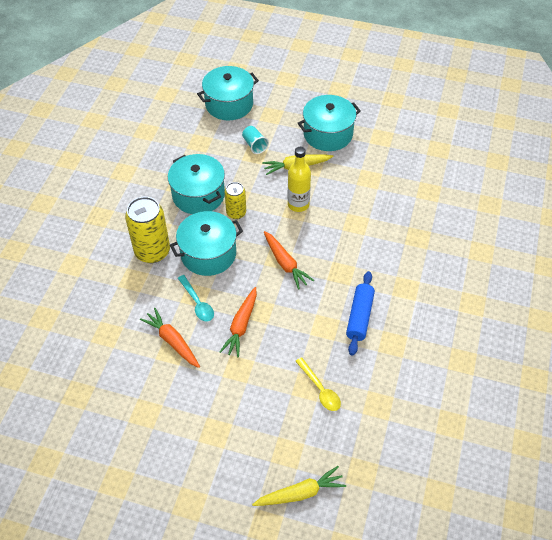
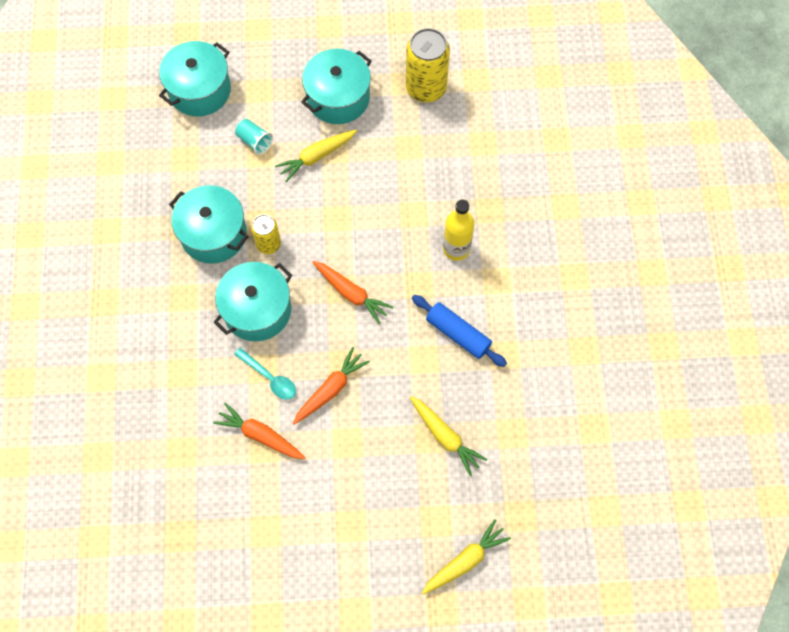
camera: 20 degrees left, 15 degrees up
yellow can [125,197,170,263] -> yellow can moved to [406,28,450,102]
orange carrot [220,287,257,357] -> orange carrot turned 135 degrees counterclockwise [293,347,370,424]
yellow bottle [288,147,311,212] -> yellow bottle moved to [443,199,475,261]
yellow spoon [295,357,341,411] -> yellow carrot [410,396,488,476]
blue rolling pin [346,271,375,356] -> blue rolling pin turned 45 degrees counterclockwise [412,295,507,367]

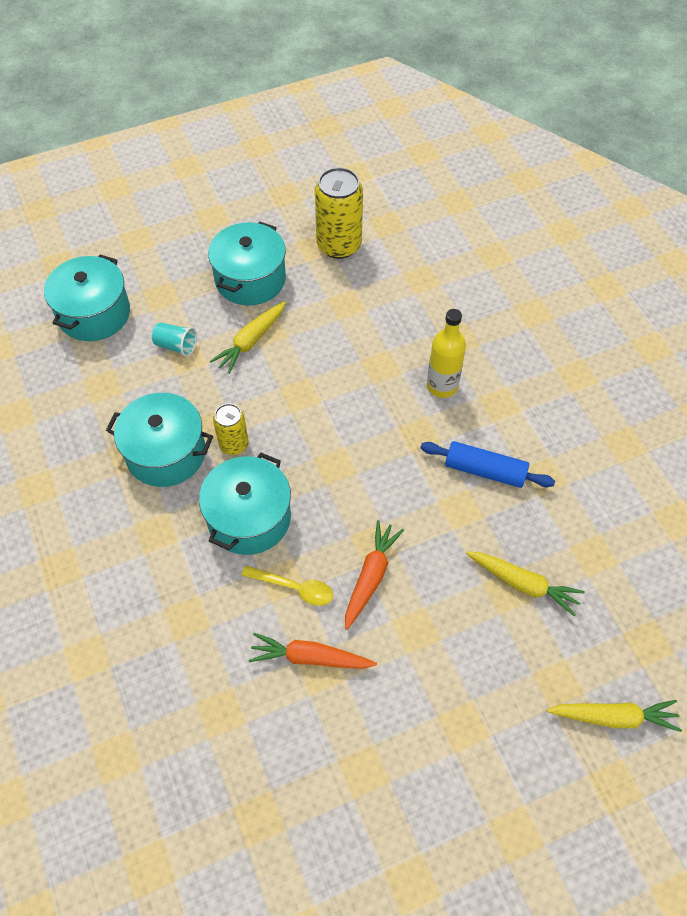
camera: 20 degrees left, 10 degrees down
turquoise spoon [234,348,296,400] -> yellow spoon [242,565,333,606]
orange carrot [312,261,393,324] -> none
yellow carrot [422,519,511,595] -> yellow carrot turned 60 degrees clockwise [547,700,682,732]

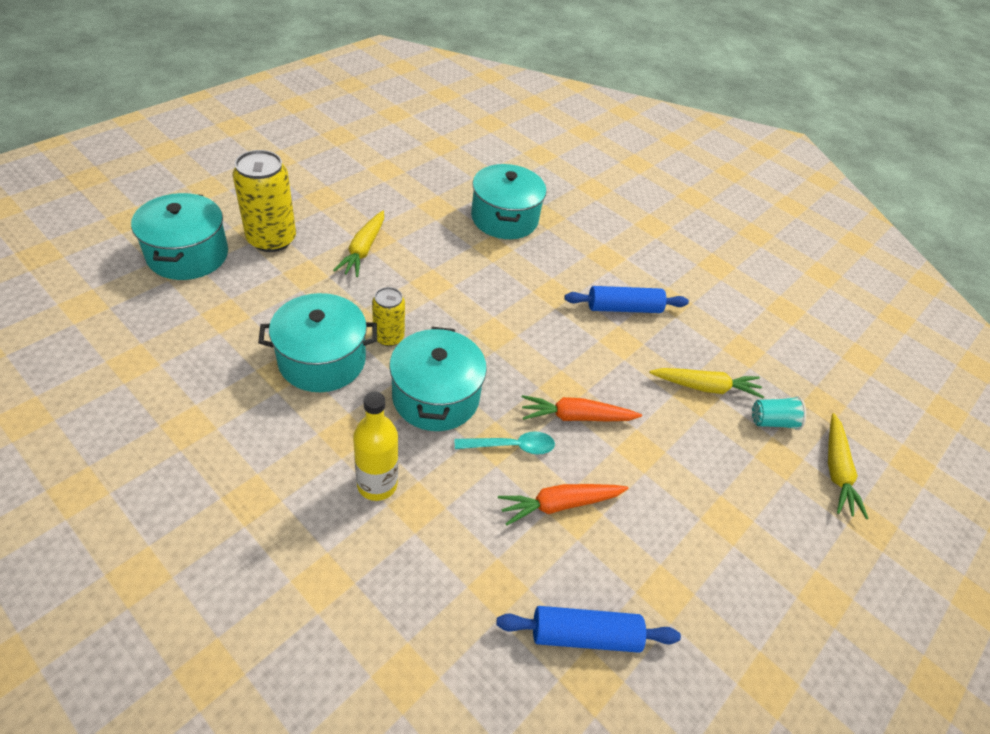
camera: 30 degrees left, 10 degrees down
turquoise cup [152,322,197,357] -> turquoise cup moved to [752,396,806,430]
turquoise pot [208,222,286,305] -> turquoise pot moved to [471,164,546,239]
yellow spoon [242,565,333,606] -> turquoise spoon [455,431,555,455]
yellow can [315,167,363,259] -> yellow can moved to [233,150,296,252]
orange carrot [345,520,404,630] -> orange carrot turned 90 degrees counterclockwise [522,395,642,421]
yellow bottle [427,309,466,398] -> yellow bottle moved to [353,391,398,501]
yellow carrot [547,700,682,732] -> yellow carrot turned 120 degrees clockwise [828,413,869,519]
none -> blue rolling pin [496,606,681,653]

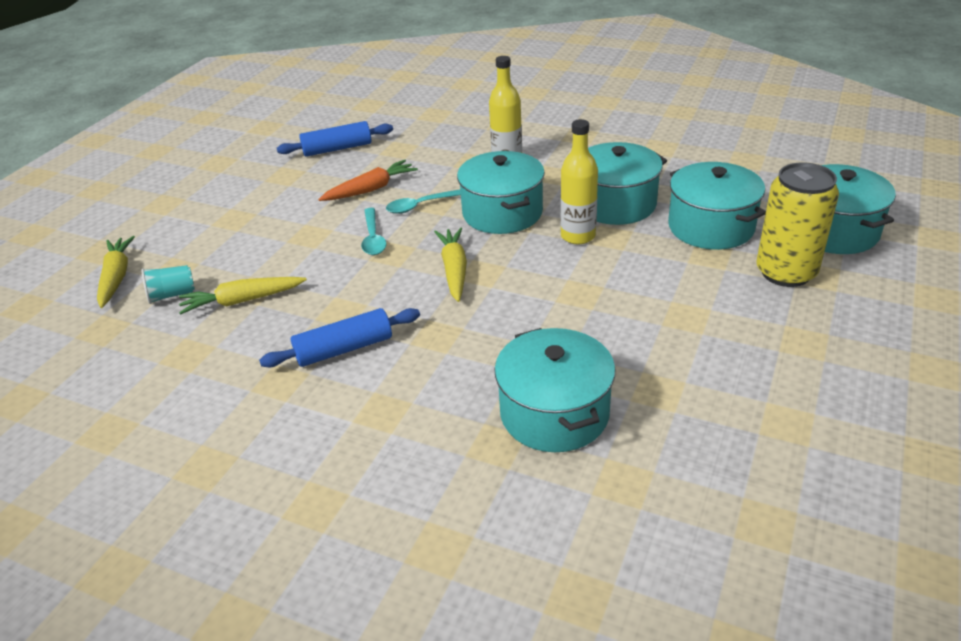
camera: 170 degrees right, 10 degrees down
yellow carrot [333,211,384,277] -> yellow carrot moved to [434,227,467,302]
yellow can [372,287,405,346] -> yellow bottle [560,119,598,244]
orange carrot [522,395,642,421] -> turquoise spoon [361,208,386,255]
none -> turquoise pot [668,162,766,250]

